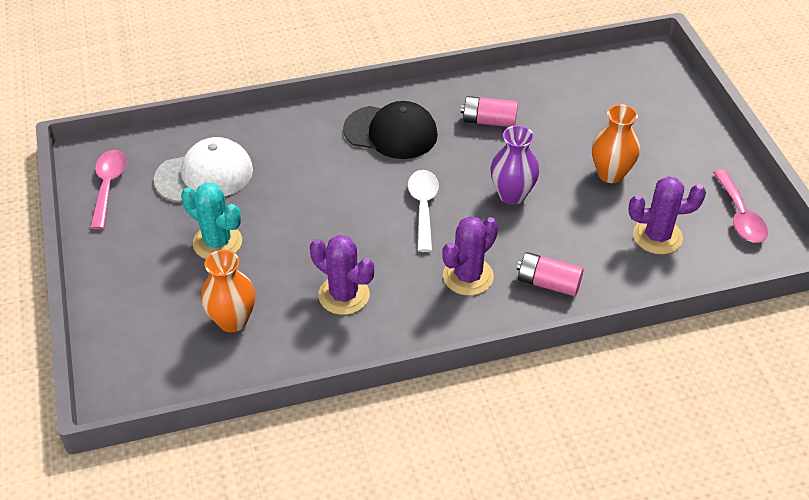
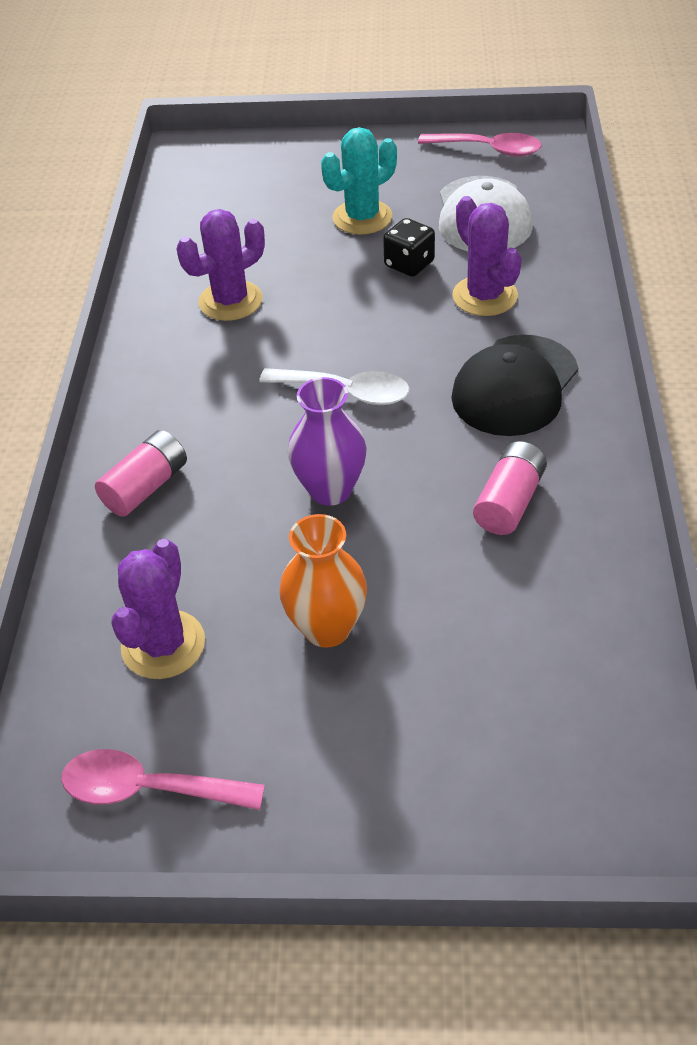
camera: 110 degrees right, 0 degrees up
orange vase [201,250,255,332] -> none
purple cactus [442,216,498,296] -> purple cactus moved to [452,196,522,316]
none -> black dice [383,218,435,277]

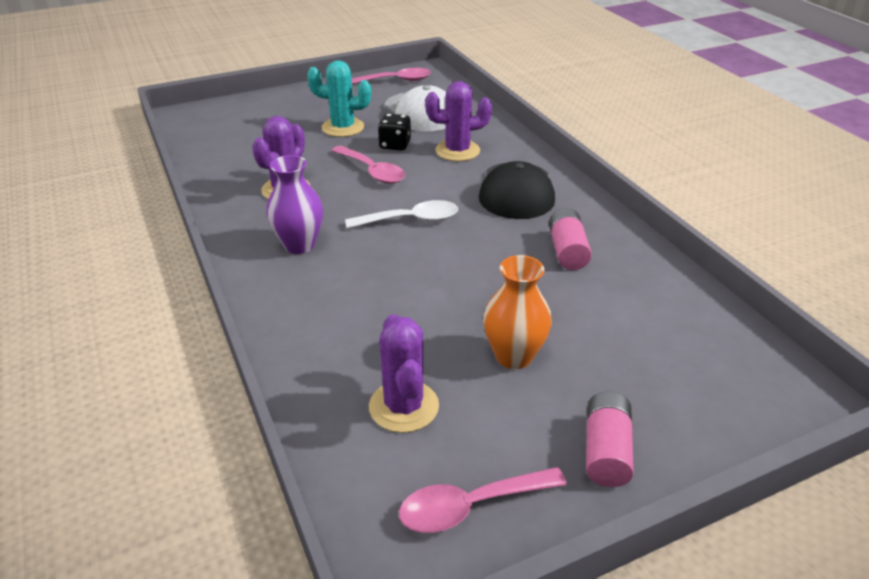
camera: 30 degrees left, 10 degrees down
pink battery [95,430,187,517] -> pink battery moved to [586,391,634,487]
purple vase [288,377,367,506] -> purple vase moved to [266,155,323,254]
turquoise cactus [321,127,397,235] -> turquoise cactus turned 75 degrees clockwise [307,60,371,137]
purple cactus [452,196,522,316] -> purple cactus turned 45 degrees counterclockwise [425,81,492,161]
none -> pink spoon [331,146,405,184]

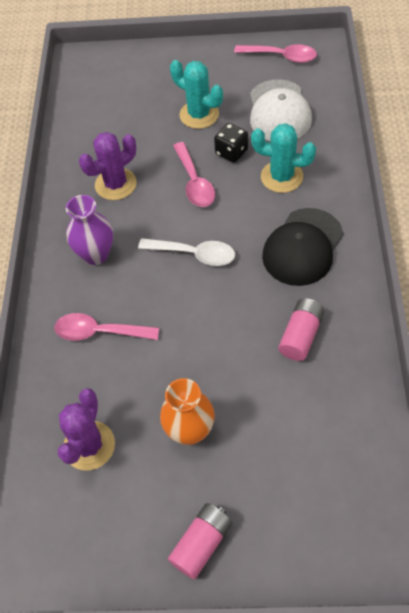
camera: 30 degrees right, 20 degrees up
pink spoon [399,467,567,533] -> pink spoon moved to [54,313,159,341]
purple cactus [425,81,492,161] -> turquoise cactus [251,123,316,193]

